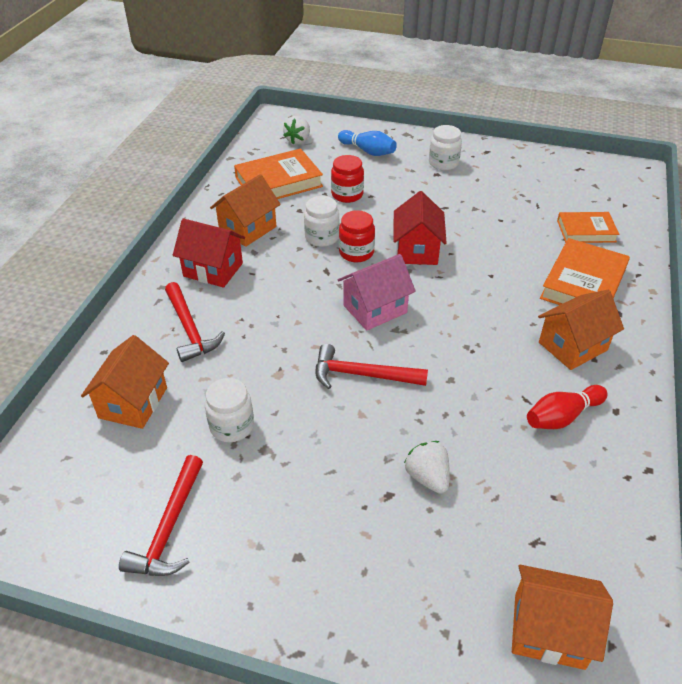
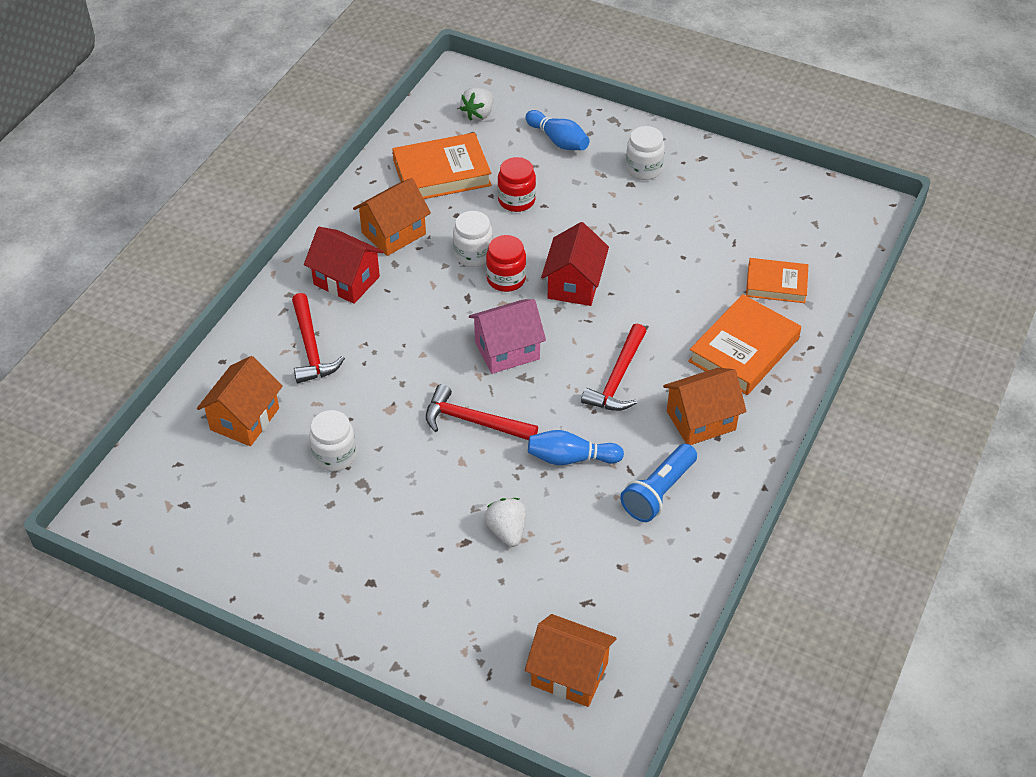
camera: 10 degrees right, 5 degrees up
red hammer [119,455,203,576] -> red hammer moved to [581,323,646,411]
red bowling pin [527,385,608,429] -> blue flashlight [620,444,697,522]
none -> blue bowling pin [528,430,624,465]

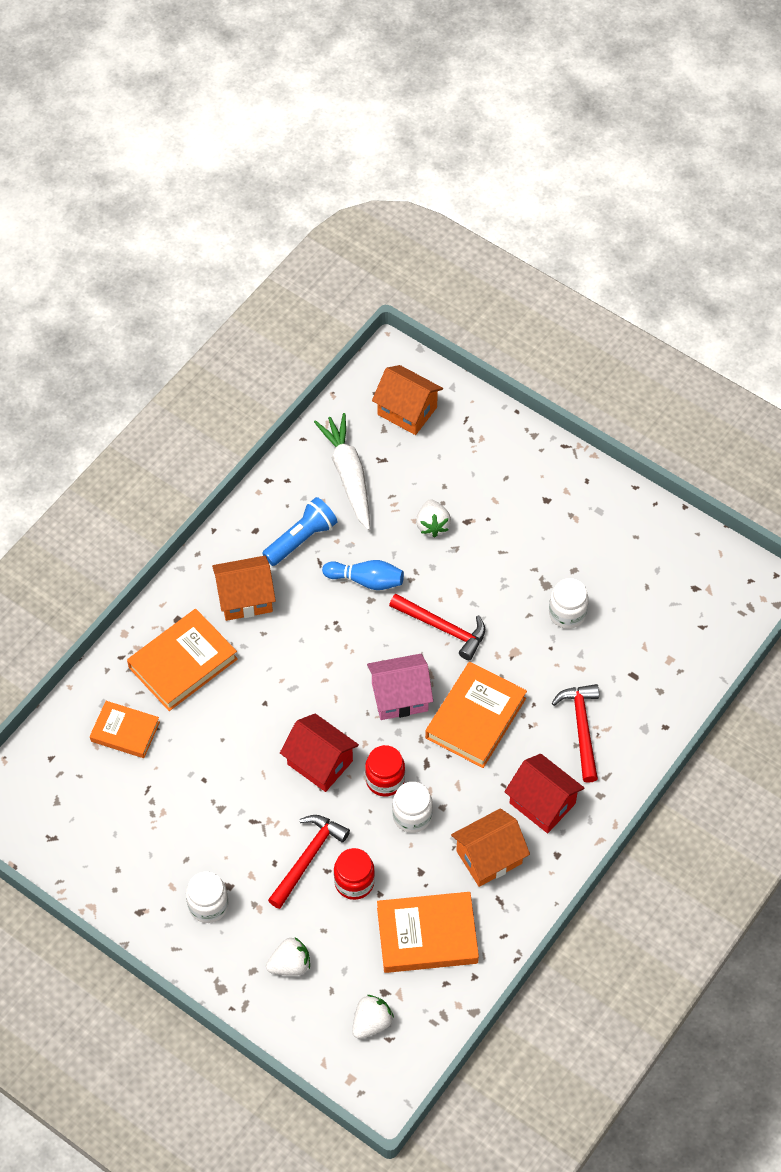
camera: 170 degrees left, 10 degrees up
orange house [197,356,283,446] -> none
blue bowling pin [525,110,590,150] -> white strawberry [266,937,310,976]
red house [541,222,609,306] -> red house turned 75 degrees counterclockwise [280,714,359,792]
red hammer [581,323,646,411] -> red hammer moved to [268,815,350,909]
none -> white carrot [314,413,370,530]
none -> orange book [425,662,527,768]

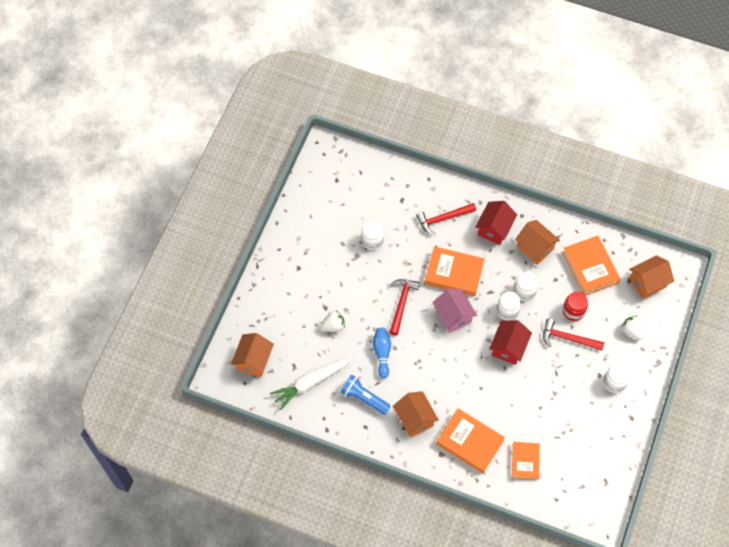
camera: 105 degrees left, 5 degrees up
white strawberry [352,995,394,1039] -> orange house [629,255,674,299]
red jar [365,745,405,796] -> white jar [497,292,521,320]

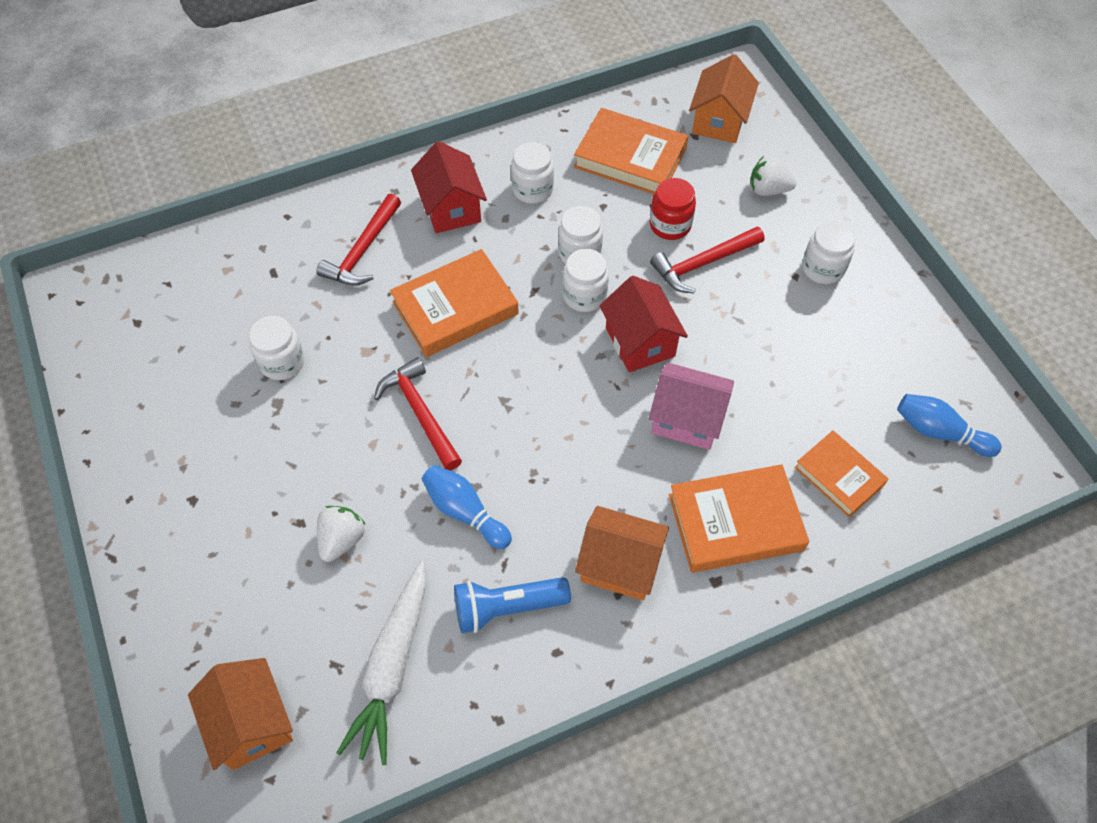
camera: 45 degrees left, 5 degrees down
pink house [433,289,477,333] -> pink house moved to [649,362,734,450]
orange house [515,220,560,265] -> white jar [511,142,554,204]
none -> blue bowling pin [897,394,1002,457]

